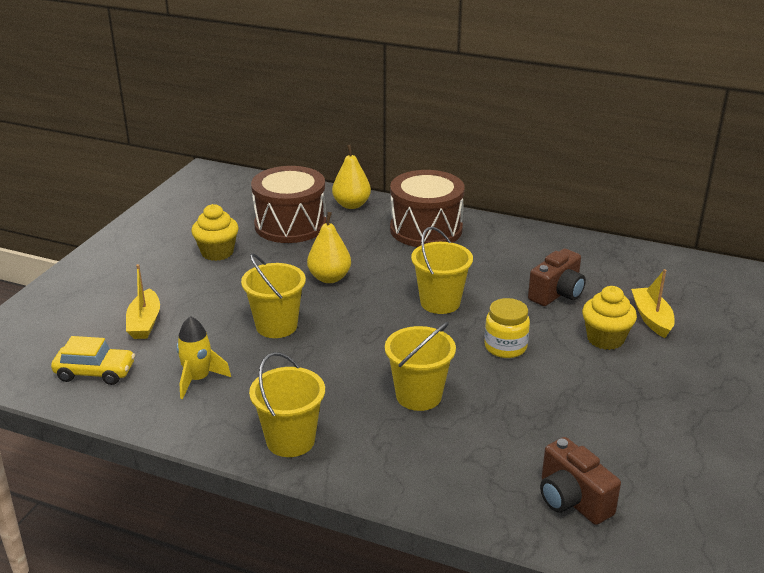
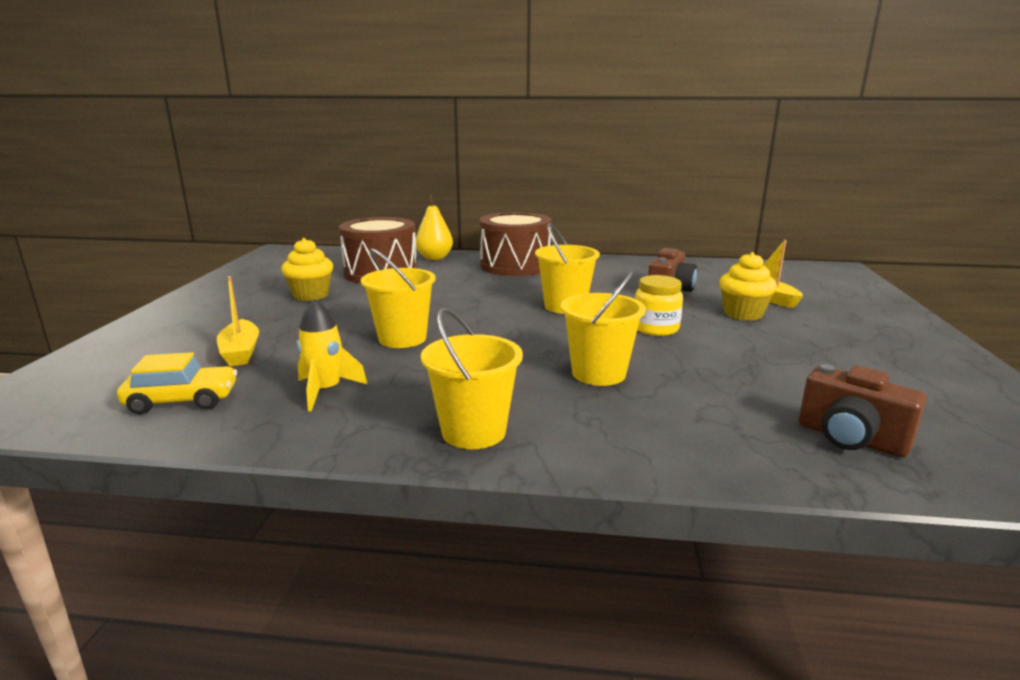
camera: 15 degrees left, 10 degrees down
yellow pear [307,212,351,283] -> none

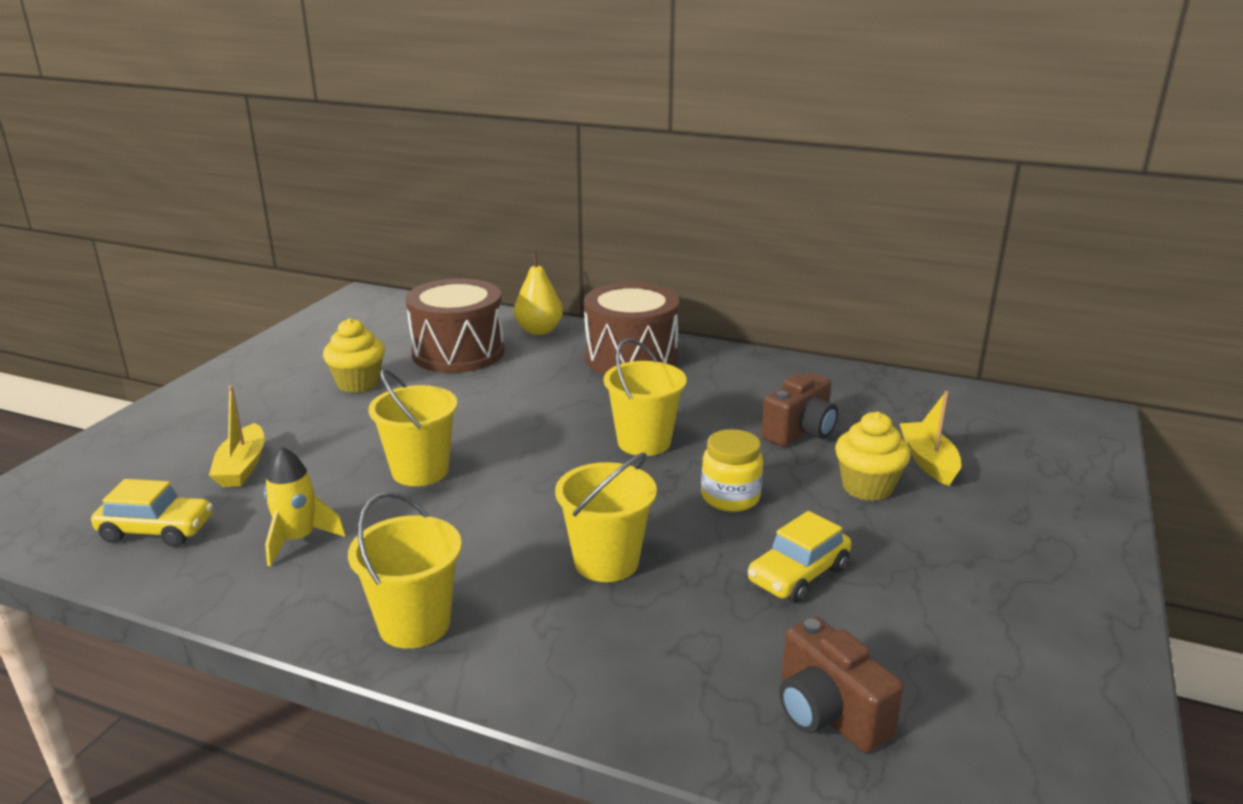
camera: 15 degrees right, 5 degrees up
none -> yellow car [748,511,851,603]

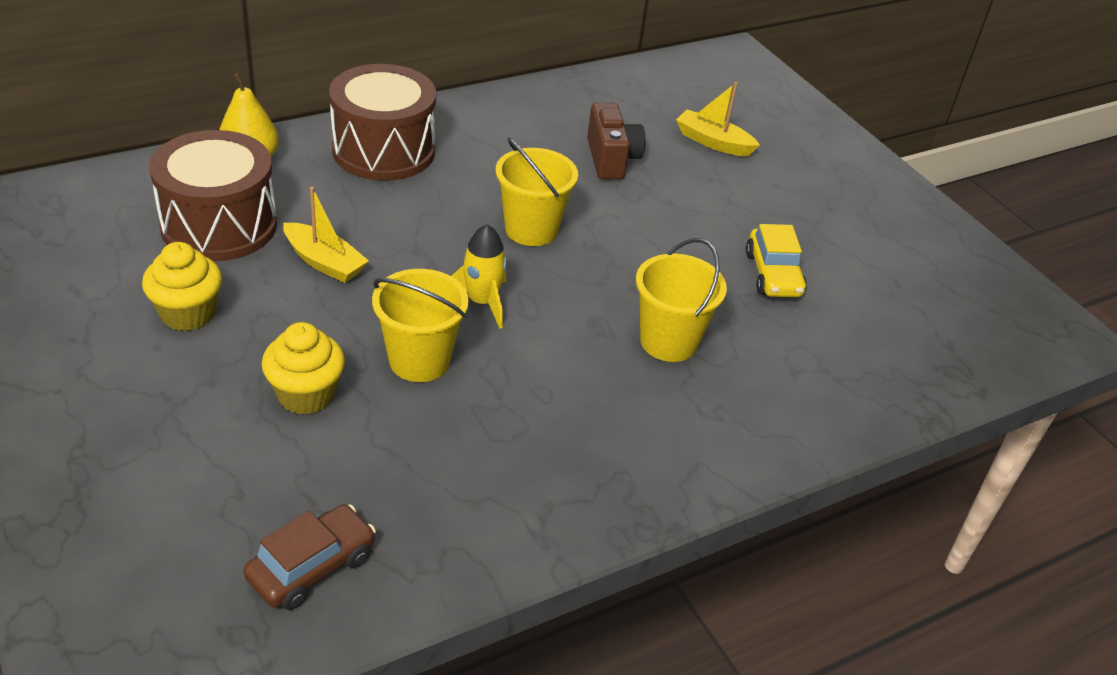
camera: 55 degrees left, 15 degrees up
yellow car [91,479,213,547] -> brown car [244,504,376,610]
yellow boat [209,385,264,487] -> yellow boat moved to [283,187,369,283]
yellow rocket [264,447,346,566] -> yellow rocket moved to [451,224,507,329]
yellow bucket [348,492,462,649] -> none
yellow jar [701,429,763,512] -> none
brown camera [779,617,904,753] -> none
yellow cupcake [835,412,911,501] -> yellow cupcake moved to [262,322,345,415]

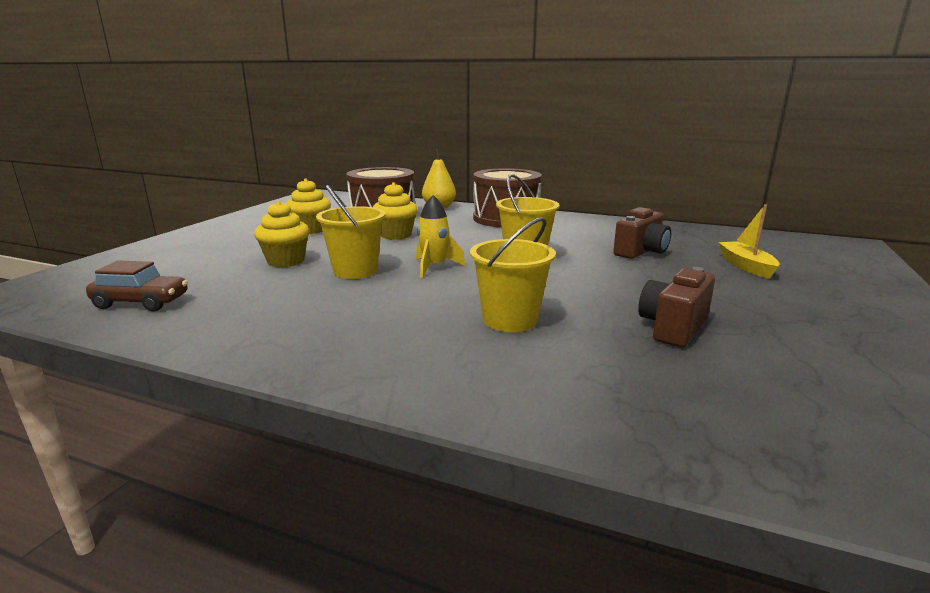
camera: 55 degrees right, 20 degrees down
yellow boat [283,187,369,283] -> yellow cupcake [373,182,418,240]
yellow car [746,224,807,297] -> brown camera [638,267,715,348]

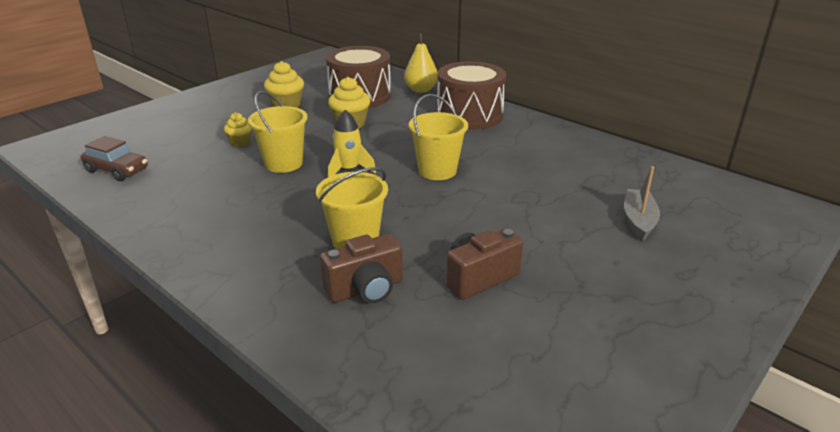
camera: 20 degrees right, 10 degrees up
yellow cupcake [254,201,309,267] -> yellow cupcake [224,112,252,147], size x0.63
brown camera [613,207,671,259] -> brown camera moved to [320,234,403,303]
yellow boat [718,204,780,279] -> grey boat [624,166,660,241]

